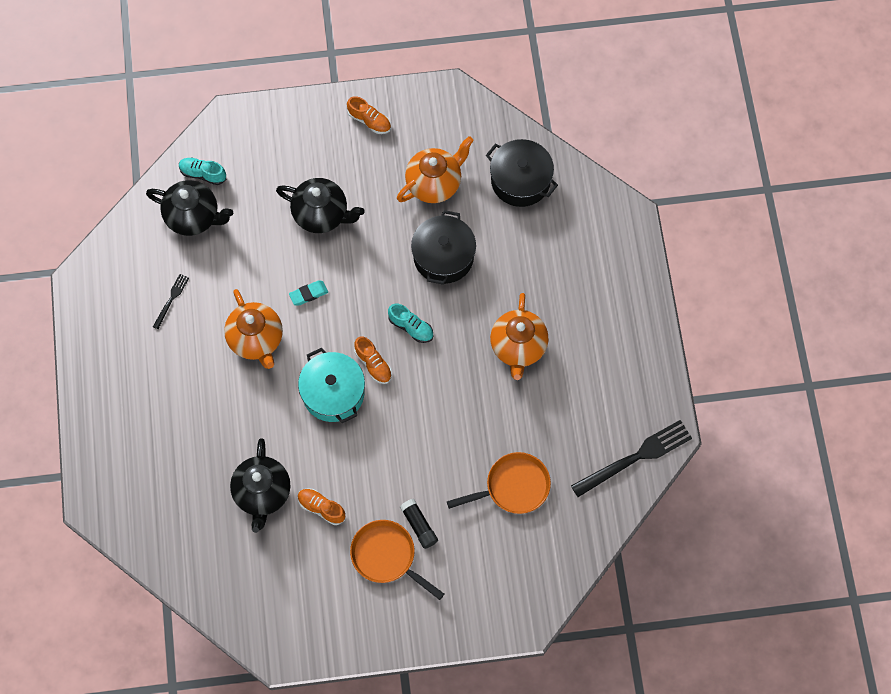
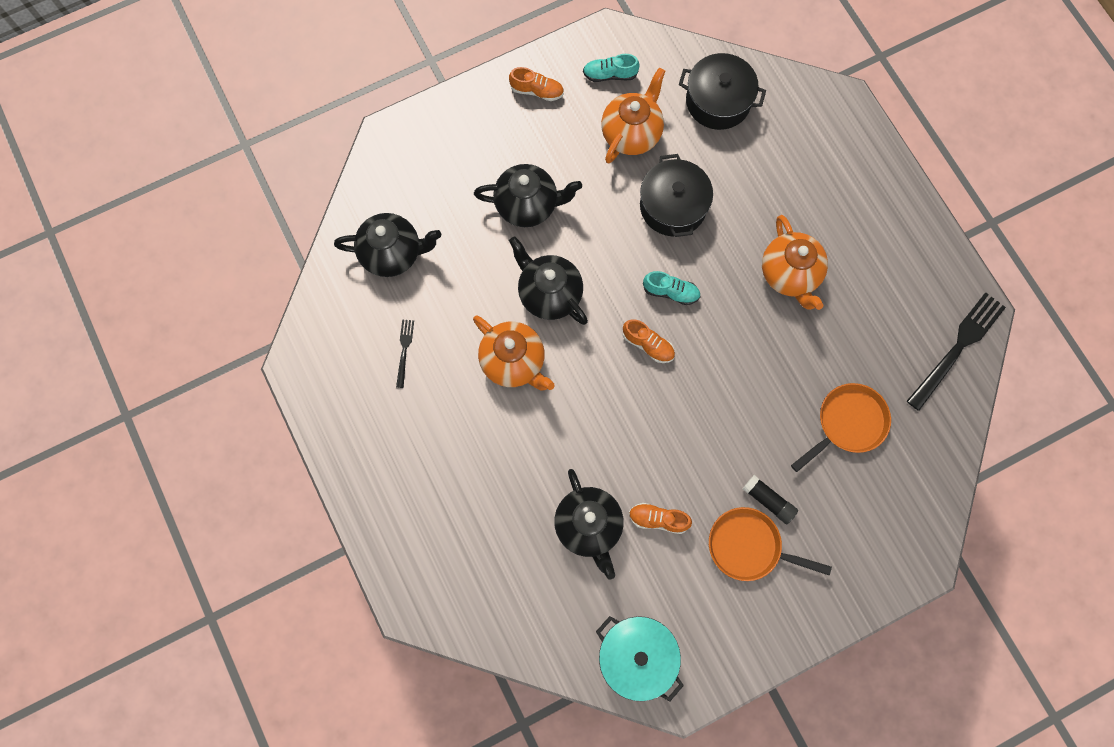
camera: 20 degrees left, 5 degrees up
turquoise shoe [179,158,226,185] -> turquoise shoe moved to [583,54,640,82]
turquoise eraser [289,281,328,306] -> black teapot [509,237,588,325]
turquoise pot [298,348,365,423] -> turquoise pot moved to [596,616,684,701]

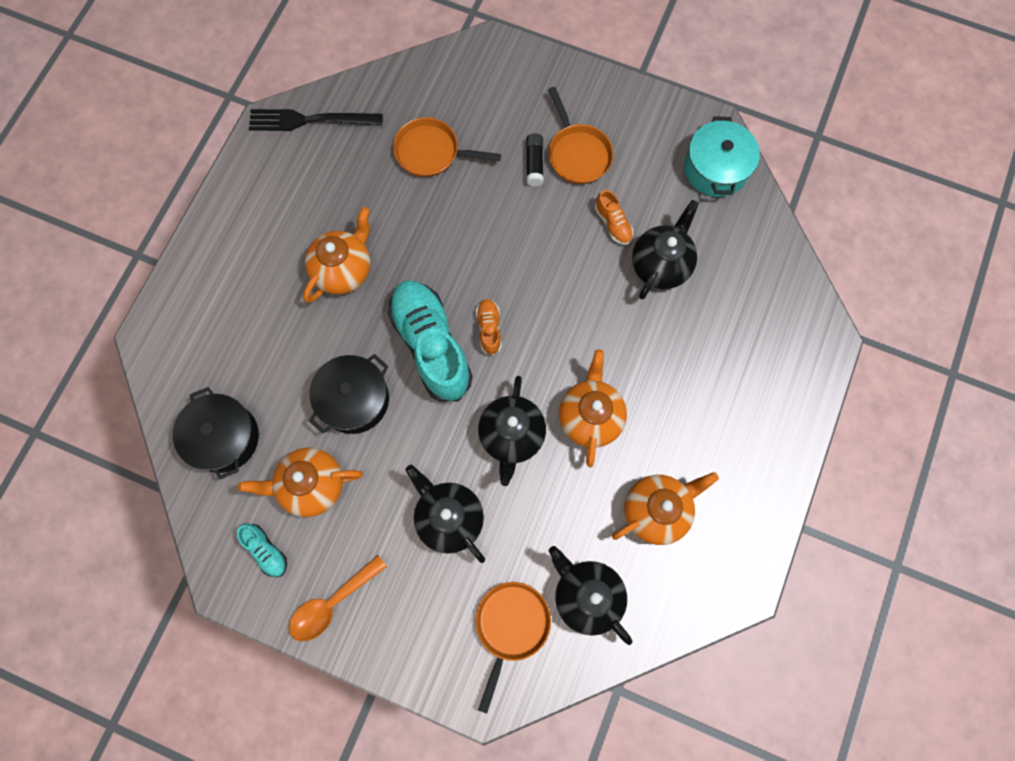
camera: 130 degrees left, 0 degrees up
black fork [396,320,414,388] -> orange teapot [612,472,719,545]
orange shoe [509,67,564,101] -> orange spoon [289,555,387,641]
turquoise shoe [643,271,700,305] -> turquoise shoe [388,280,473,402], size x2.26
none -> orange pan [475,582,551,714]

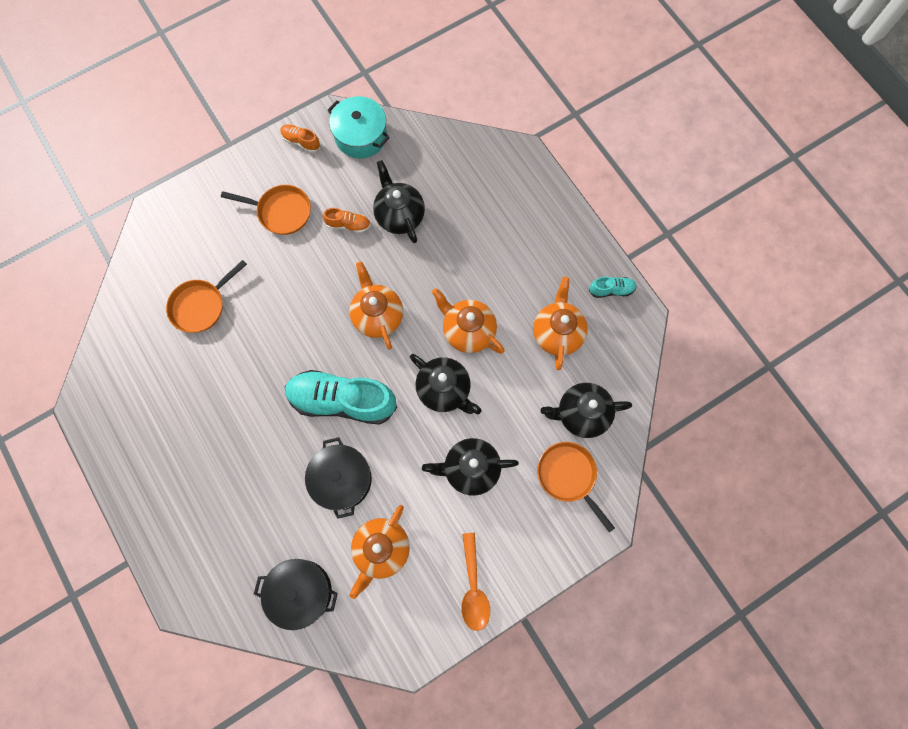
camera: 55 degrees left, 0 degrees up
turquoise shoe [237,523,287,577] -> turquoise shoe moved to [589,277,637,298]
black fork [249,109,383,131] -> none
orange teapot [303,207,371,303] -> orange teapot moved to [349,261,403,350]
orange shoe [476,299,502,356] -> orange shoe moved to [280,124,320,153]
black glue stick [526,133,543,187] -> none

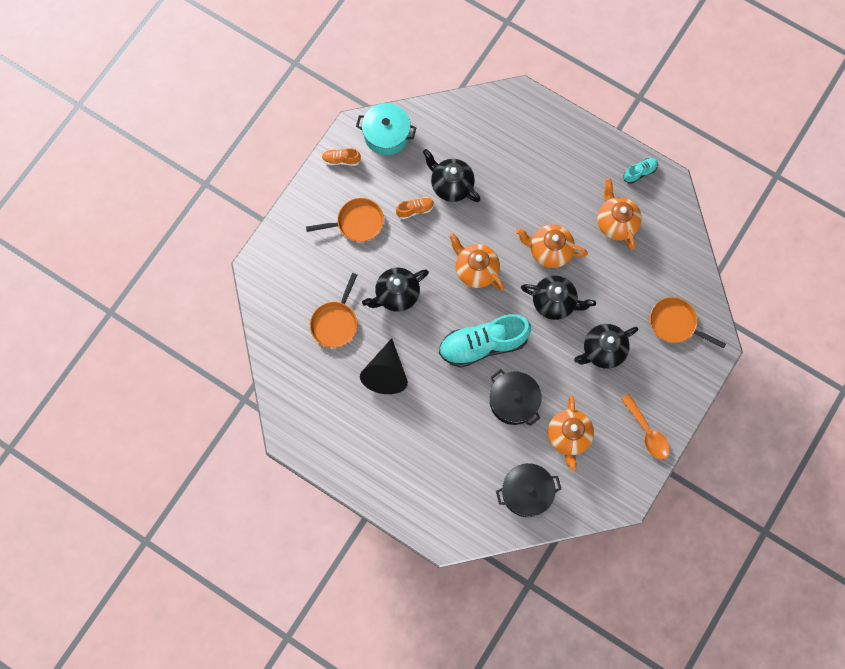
camera: 25 degrees left, 0 degrees up
black teapot [541,383,632,438] -> black teapot moved to [362,268,429,312]
none -> black cone [360,338,408,394]

